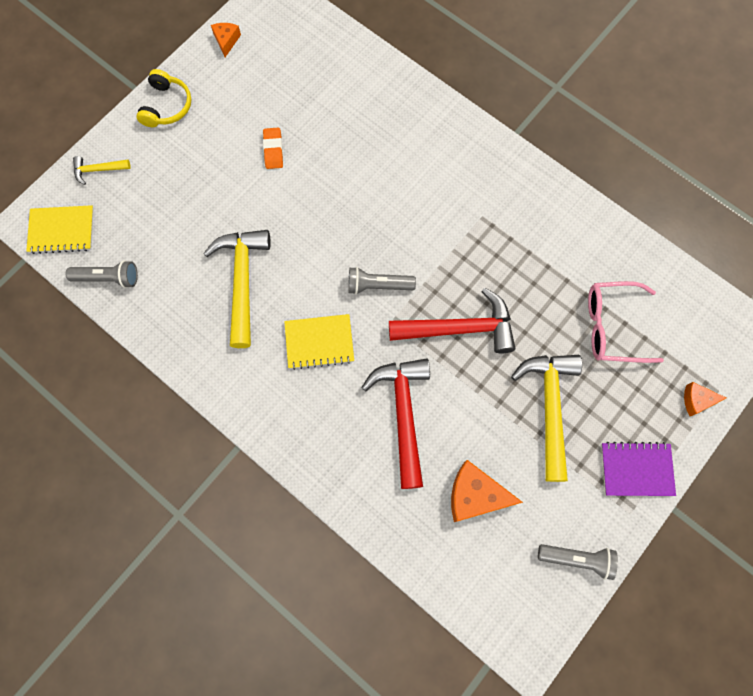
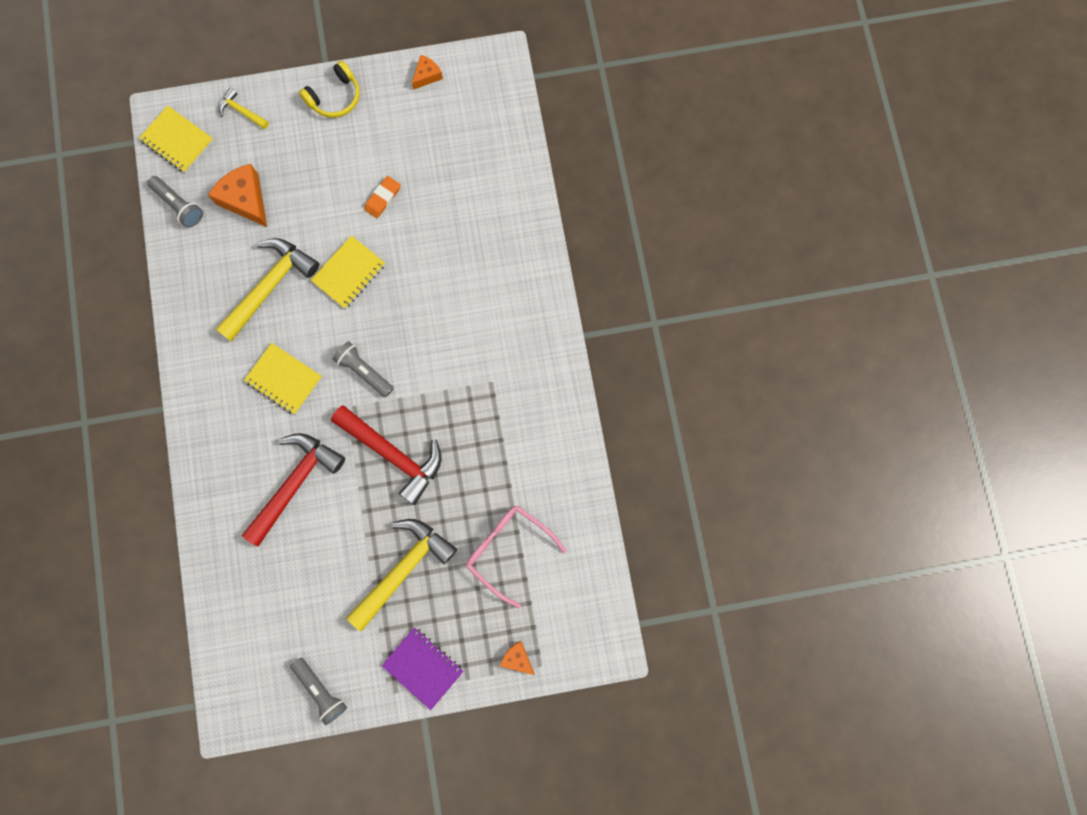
camera: 40 degrees right, 5 degrees up
orange cheese [451,460,523,522] -> orange cheese moved to [208,164,267,227]
none -> yellow notebook [311,235,386,309]

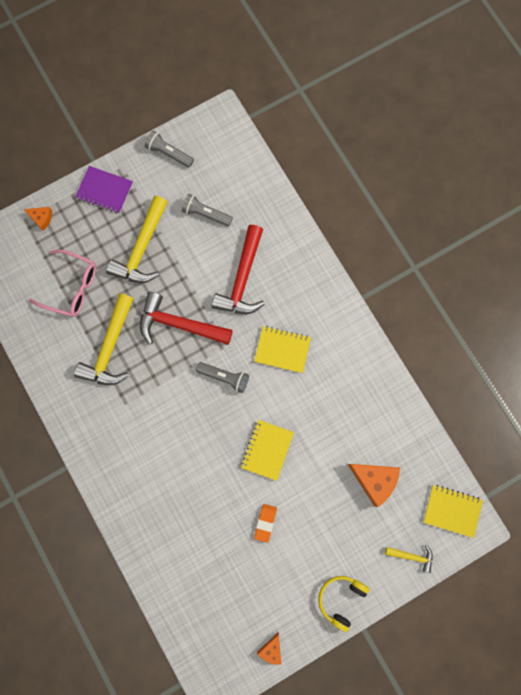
camera: 160 degrees right, 0 degrees up
grey flashlight [147,176,203,228] -> grey flashlight moved to [182,194,233,226]
yellow hammer [216,238,319,342] -> yellow hammer moved to [74,293,133,385]

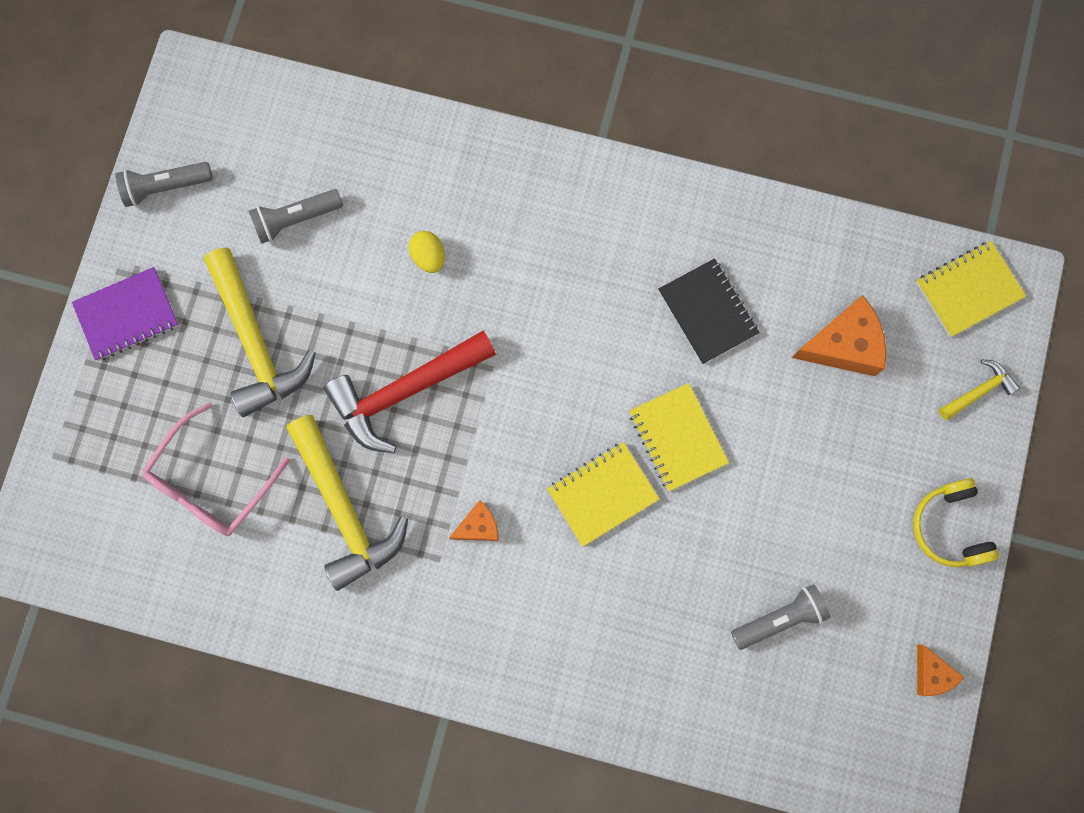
camera: 45 degrees left, 0 degrees up
orange cheese [24,207,52,231] -> orange cheese moved to [449,500,499,541]
pink glasses [29,250,96,317] -> pink glasses turned 150 degrees clockwise [142,402,290,536]
grey flashlight [196,362,249,393] -> grey flashlight moved to [731,584,831,650]
red hammer [212,225,265,314] -> yellow egg [408,231,445,273]
yellow notebook [254,326,311,373] -> yellow notebook moved to [547,442,660,547]
orange eraser [254,504,277,543] -> none
none -> black notebook [658,258,760,364]

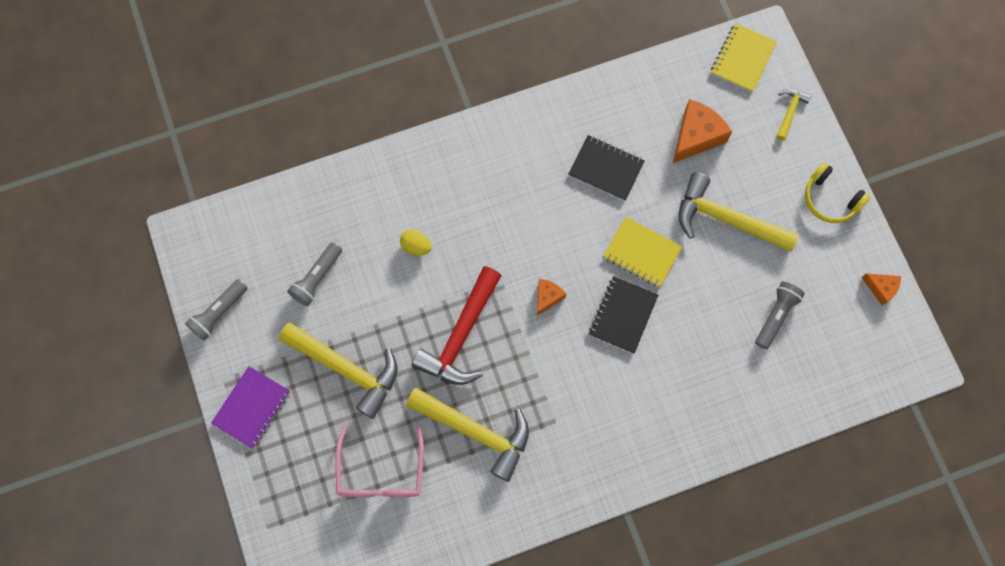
camera: 35 degrees left, 5 degrees down
orange cheese [449,500,499,541] -> orange cheese moved to [537,279,566,316]
yellow notebook [547,442,660,547] -> black notebook [589,276,658,354]
none -> yellow hammer [678,172,799,252]

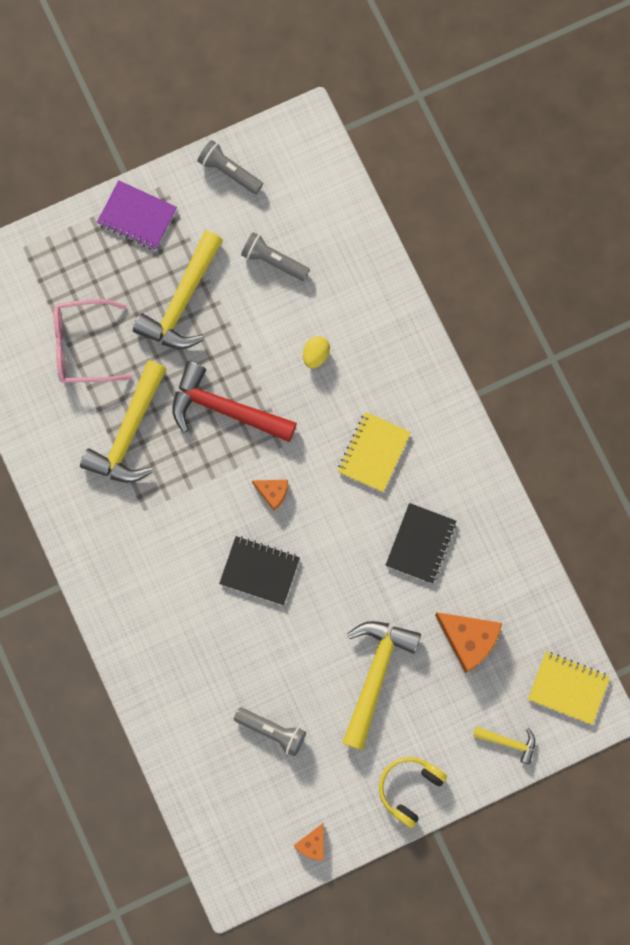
camera: 85 degrees right, 5 degrees up
yellow notebook [603,217,682,287] -> yellow notebook moved to [338,412,411,492]

